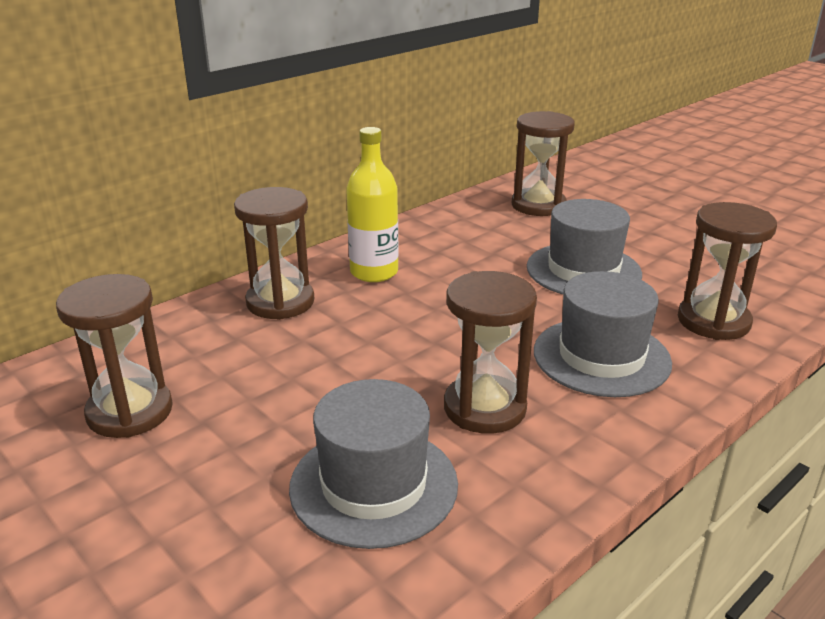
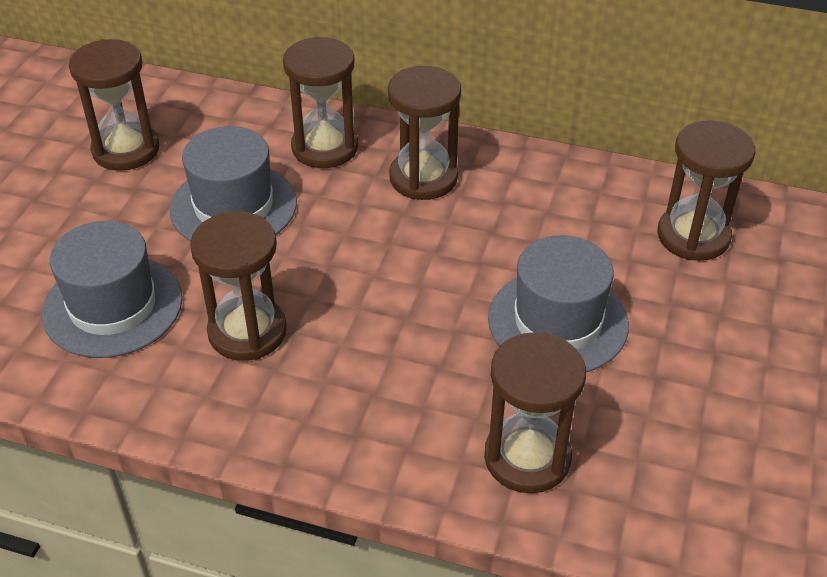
camera: 60 degrees right, 15 degrees up
yellow bottle [346,127,399,282] -> brown hourglass [388,66,461,200]
grey hat [534,271,672,397] -> grey hat moved to [169,126,297,241]

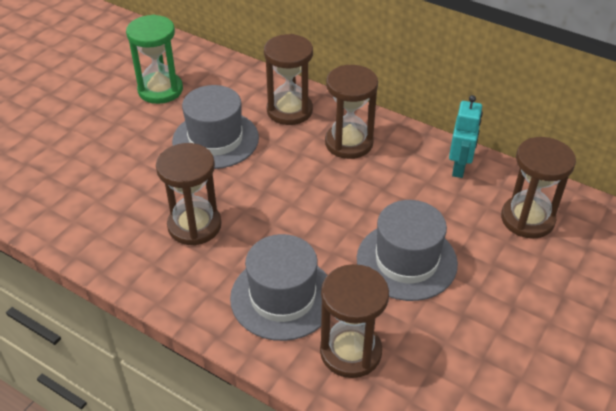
camera: 15 degrees right, 0 degrees up
grey hat [42,221,182,358] -> grey hat moved to [230,234,331,341]
brown hourglass [69,39,159,171] -> green hourglass [126,15,183,104]
none -> turquoise robot [449,95,483,178]

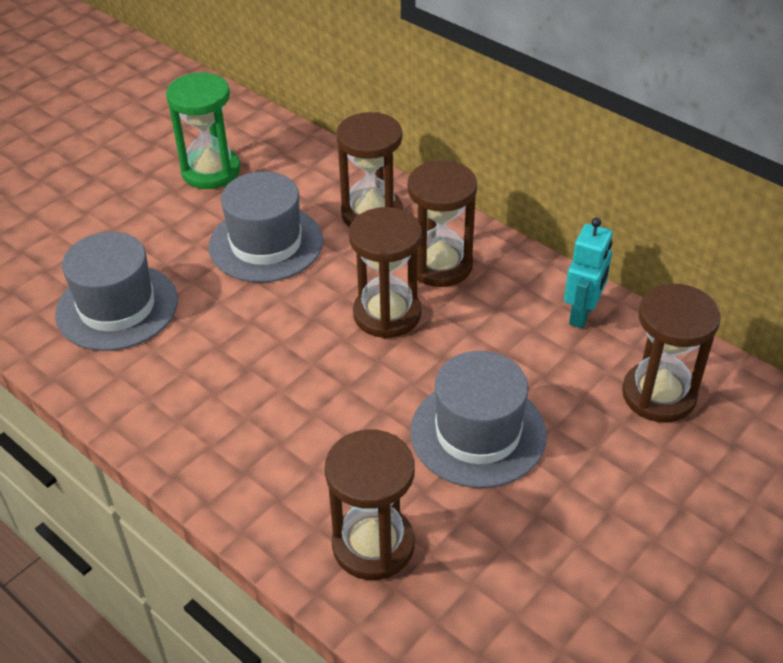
camera: 10 degrees right, 0 degrees up
brown hourglass [156,143,222,246] -> brown hourglass moved to [349,207,422,338]
grey hat [230,234,331,341] -> grey hat moved to [55,232,178,351]

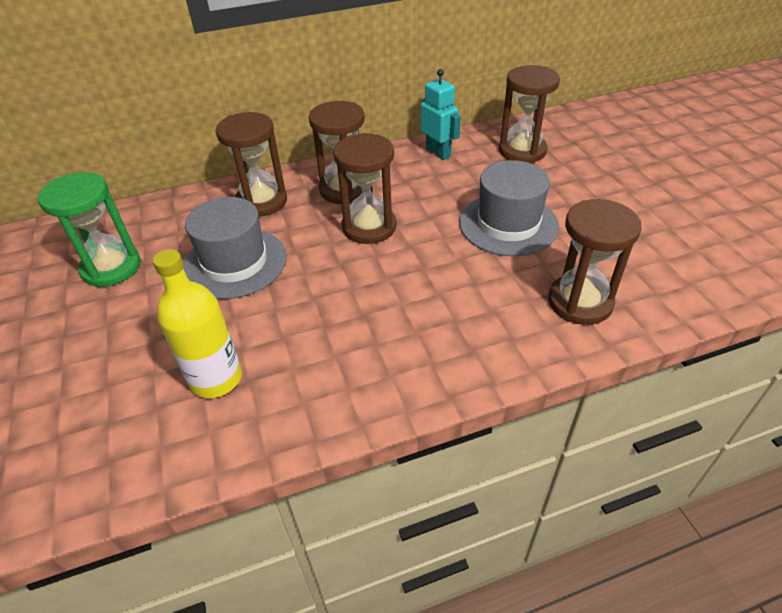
camera: 60 degrees left, 0 degrees up
grey hat [55,232,178,351] -> yellow bottle [153,249,242,398]

